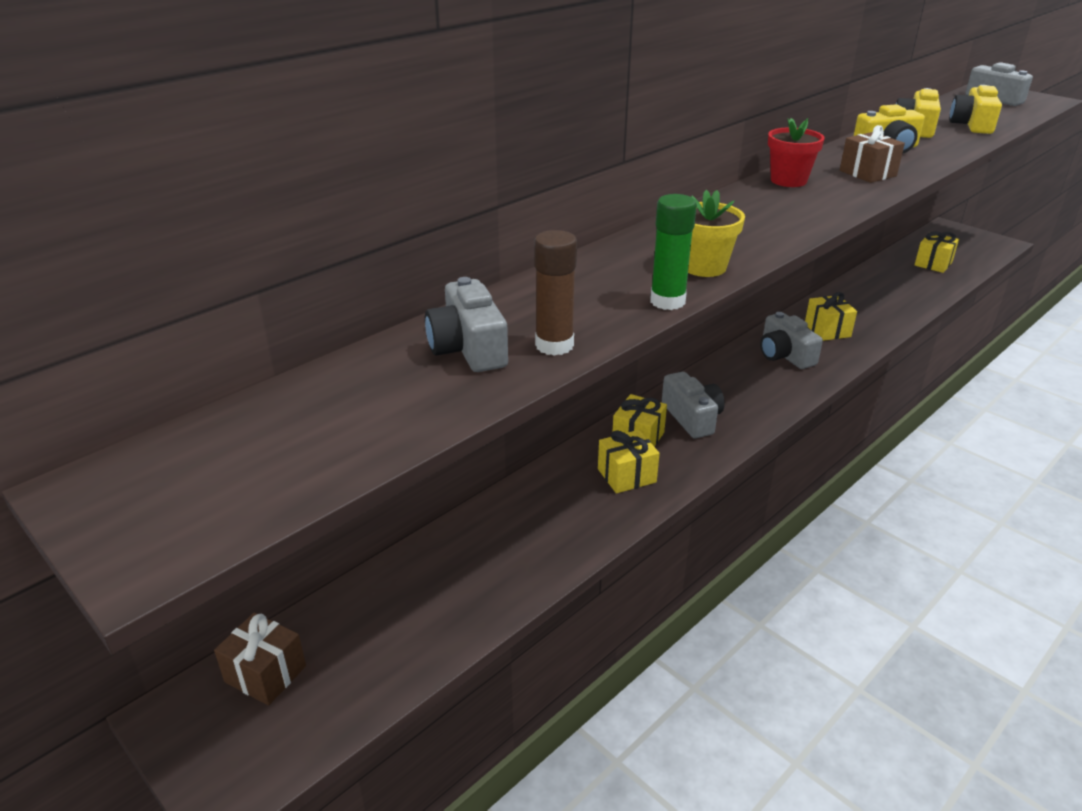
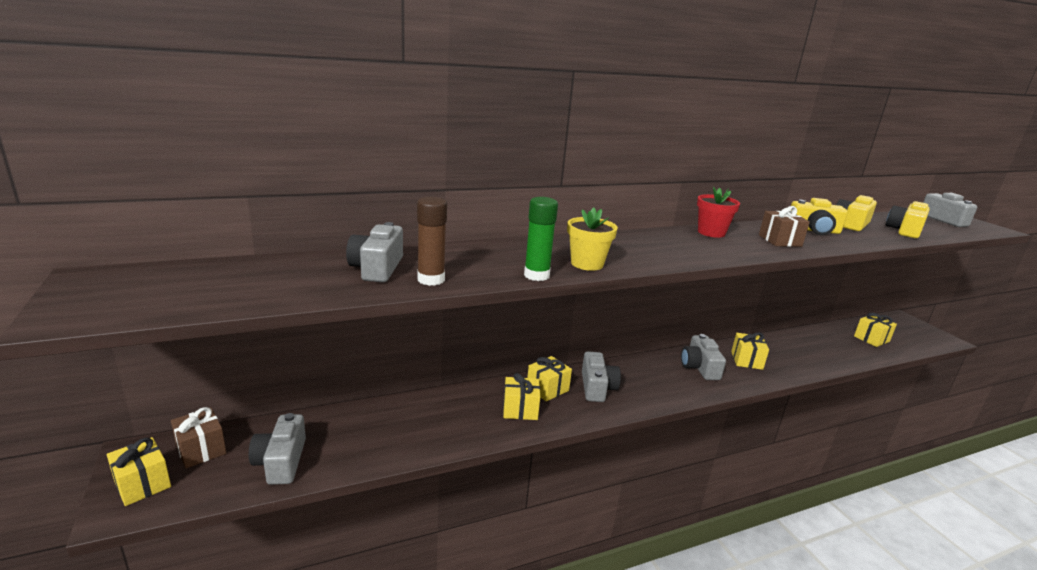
camera: 20 degrees right, 10 degrees down
none -> yellow gift [107,437,171,506]
none -> grey camera [249,413,306,485]

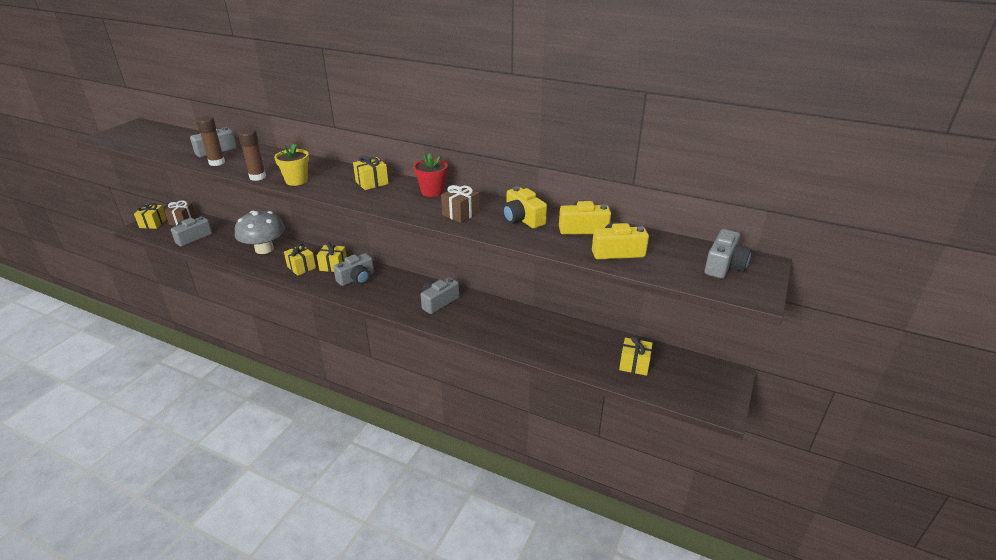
camera: 50 degrees right, 10 degrees up
green glue stick [524,197,558,281] -> brown glue stick [238,129,266,181]
yellow gift [731,332,769,370] -> yellow gift moved to [353,155,389,190]
none -> grey mushroom [235,211,285,254]

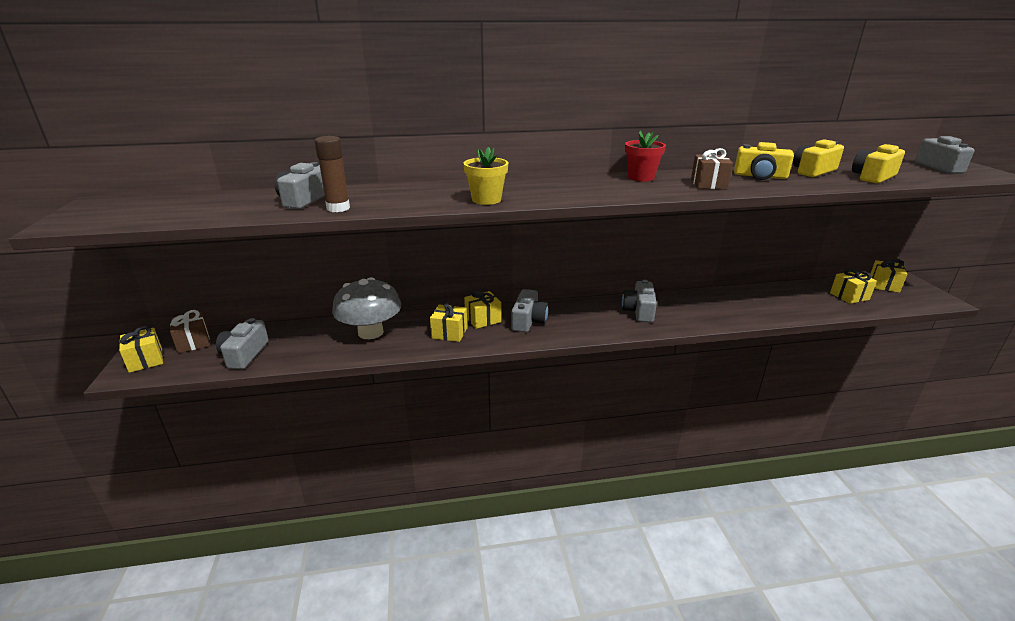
camera: 35 degrees left, 5 degrees down
brown glue stick [238,129,266,181] -> none
yellow gift [353,155,389,190] -> yellow gift moved to [870,259,908,293]

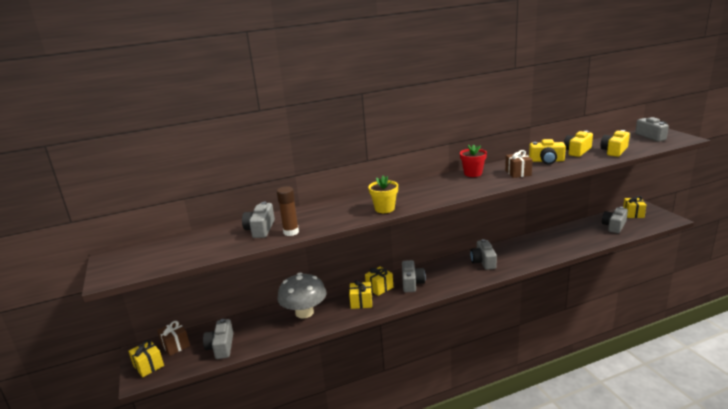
camera: 10 degrees left, 5 degrees down
yellow gift [830,268,877,304] -> grey camera [602,207,628,233]

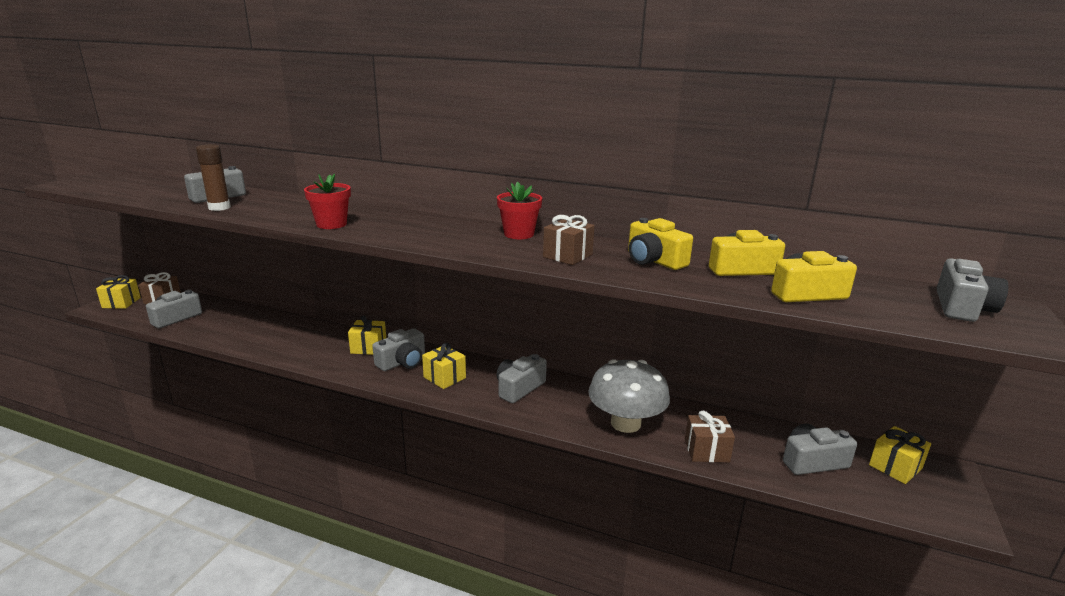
camera: 40 degrees right, 0 degrees up
grey mushroom [277,273,326,319] -> grey mushroom moved to [588,359,670,433]
yellow gift [349,280,372,309] -> yellow gift moved to [422,343,466,389]
yellow flower pot [368,176,398,213] -> red flower pot [304,174,351,229]
none -> brown gift [685,411,735,462]

